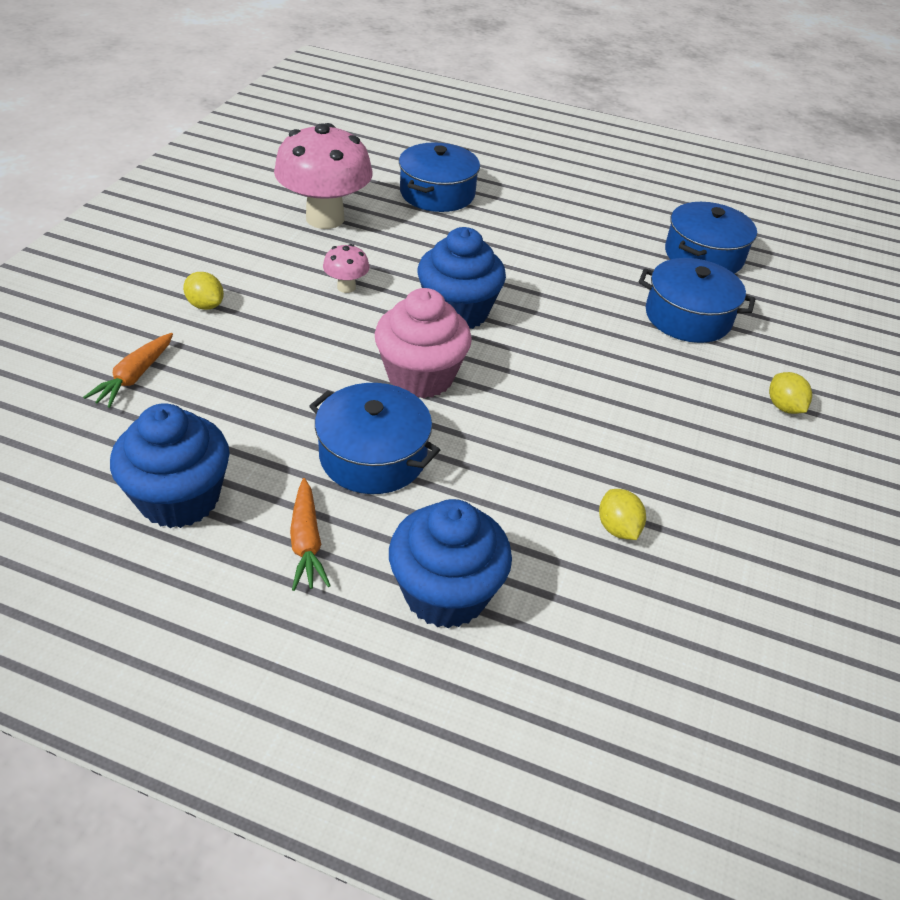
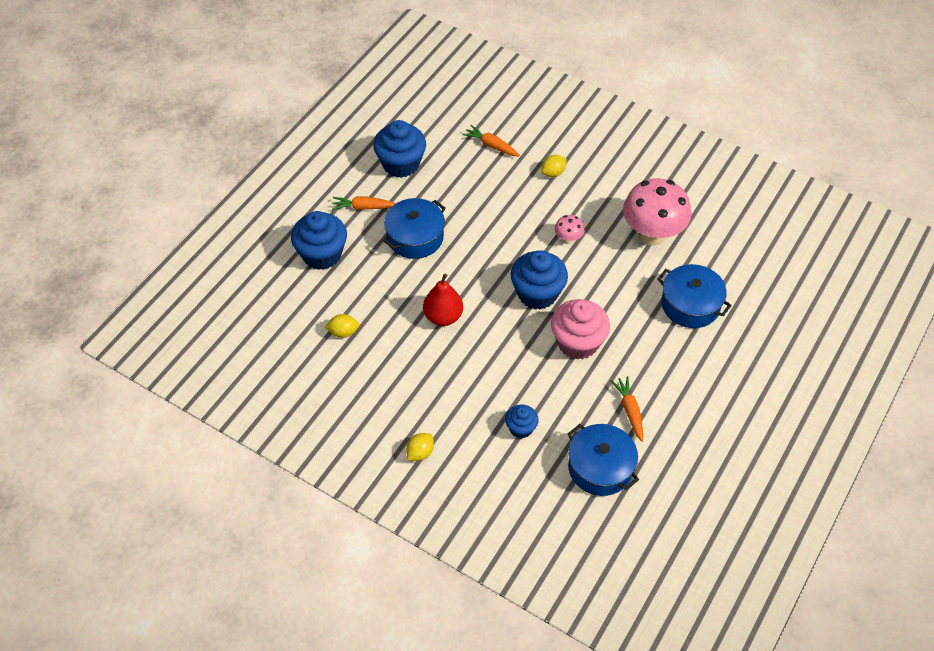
camera: 105 degrees right, 10 degrees up
pink cupcake [375,288,472,398] -> pink cupcake moved to [551,299,610,360]
blue pot [639,258,755,343] -> blue cupcake [505,404,539,438]
yellow lemon [769,372,812,414] -> yellow lemon turned 45 degrees counterclockwise [406,433,434,461]
none -> red pear [423,274,463,326]
none -> orange carrot [610,376,643,442]

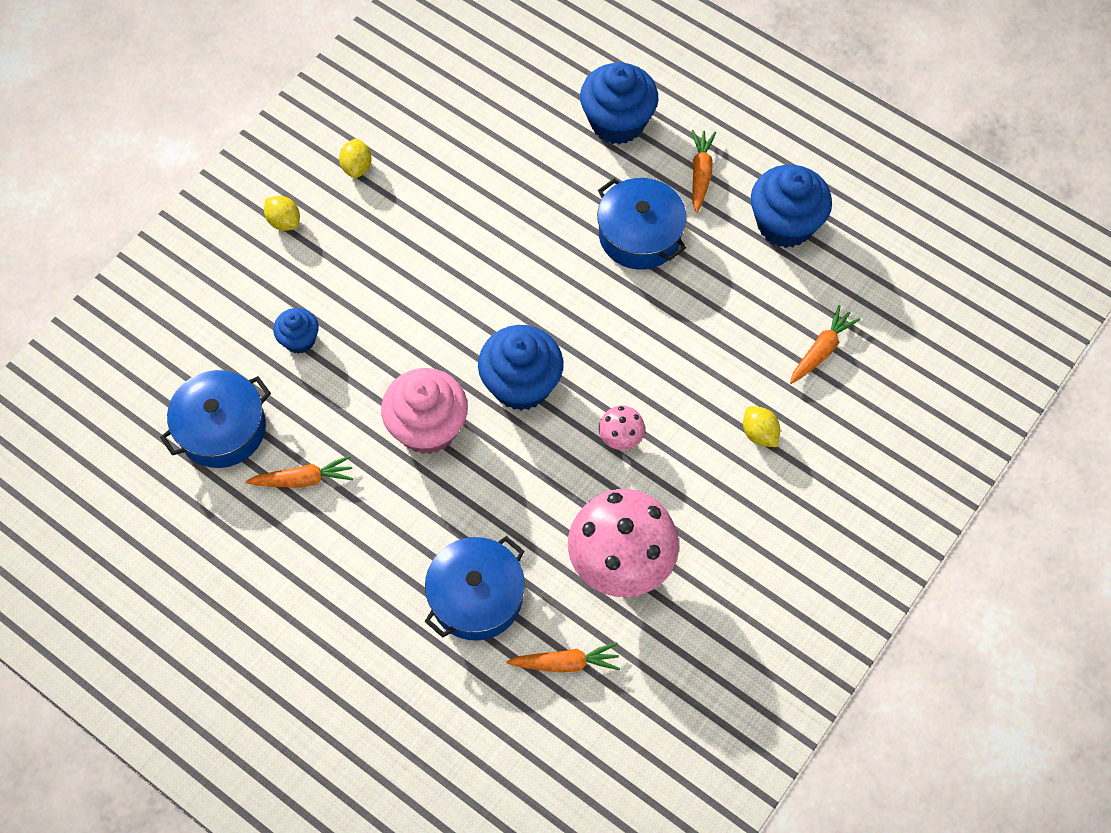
camera: 95 degrees right, 10 degrees up
yellow lemon [325,314,359,338] -> yellow lemon moved to [339,138,372,178]
red pear [423,274,463,326] -> none
none -> orange carrot [506,642,620,673]

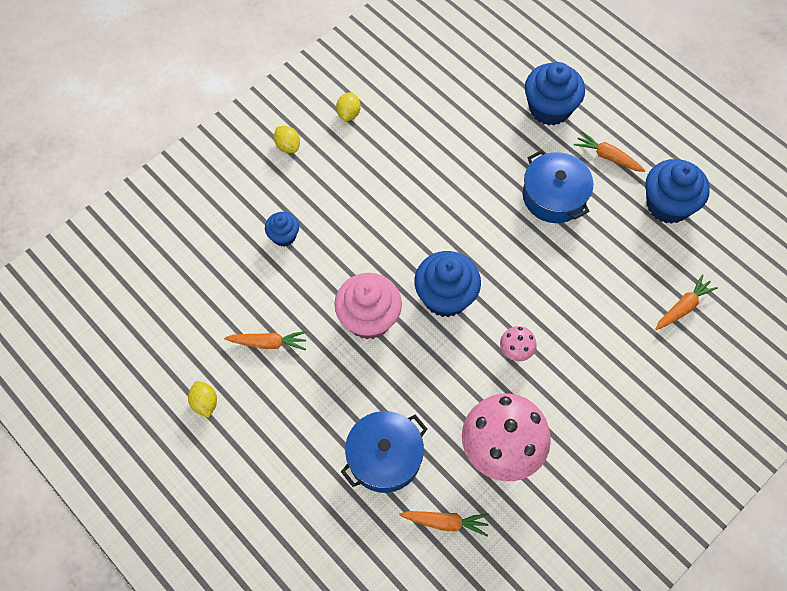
camera: 10 degrees right, 0 degrees up
blue pot [160,370,271,468] -> none
orange carrot [692,130,716,213] -> orange carrot turned 75 degrees counterclockwise [574,131,646,172]
yellow lemon [743,406,780,447] -> yellow lemon moved to [188,381,217,418]

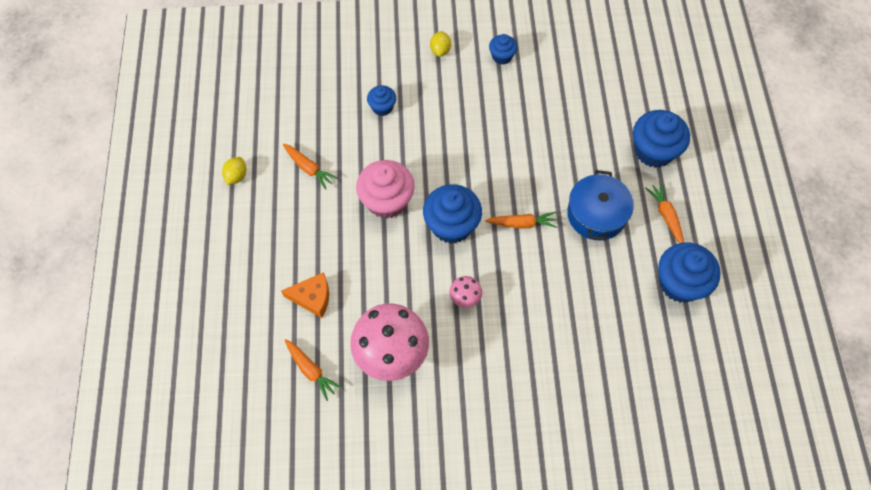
camera: 40 degrees right, 0 degrees up
yellow lemon [336,92,361,121] -> blue cupcake [489,34,518,65]
blue pot [341,411,427,493] -> orange cheese [281,272,329,318]
orange carrot [655,274,718,330] -> orange carrot moved to [485,212,557,229]

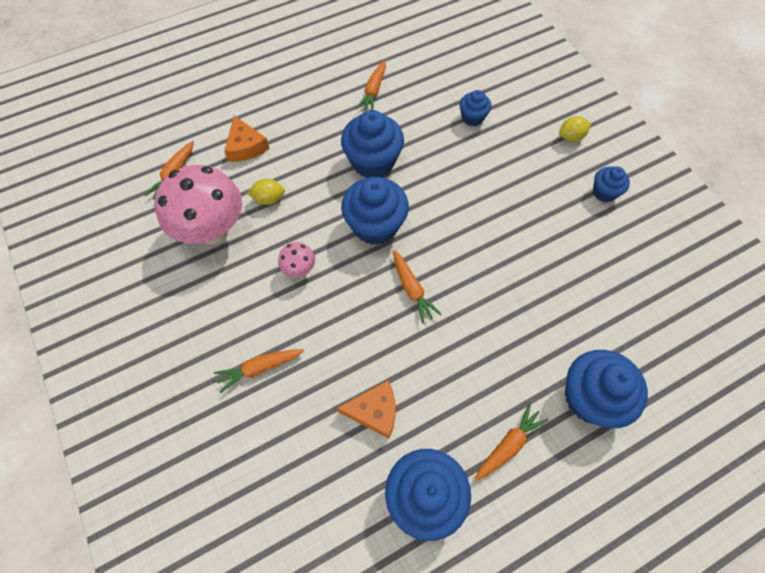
camera: 65 degrees right, 0 degrees up
yellow lemon [222,157,246,185] -> yellow lemon moved to [247,178,285,205]
pink cupcake [356,160,415,219] -> blue cupcake [341,110,404,178]
blue pot [567,170,634,241] -> none
none -> orange carrot [214,349,304,393]
none -> orange cheese [337,380,396,438]

